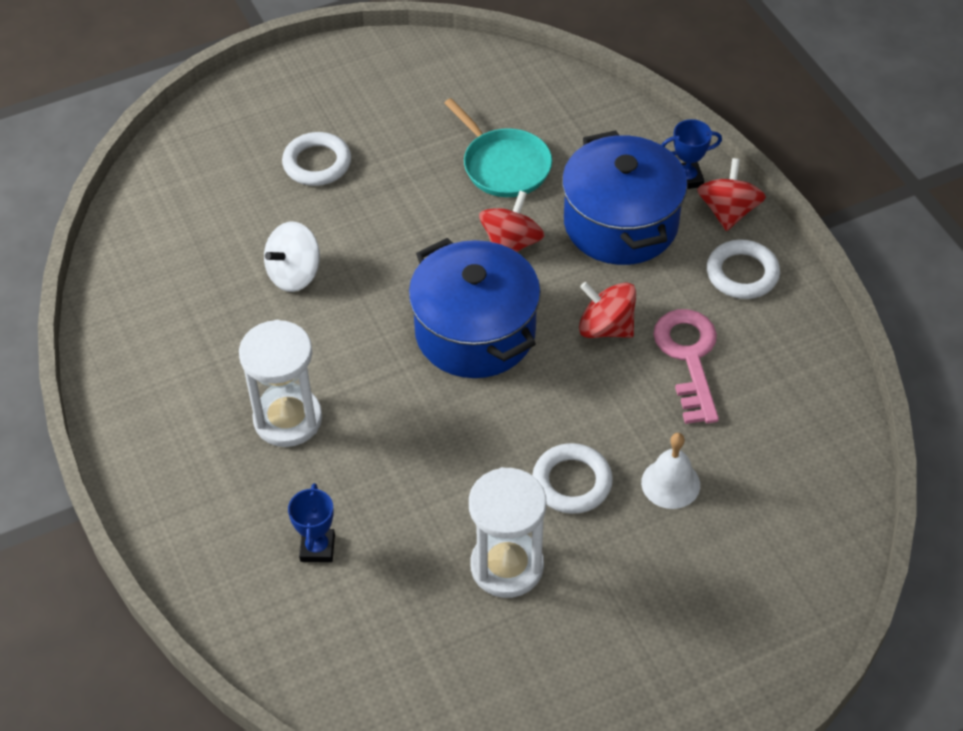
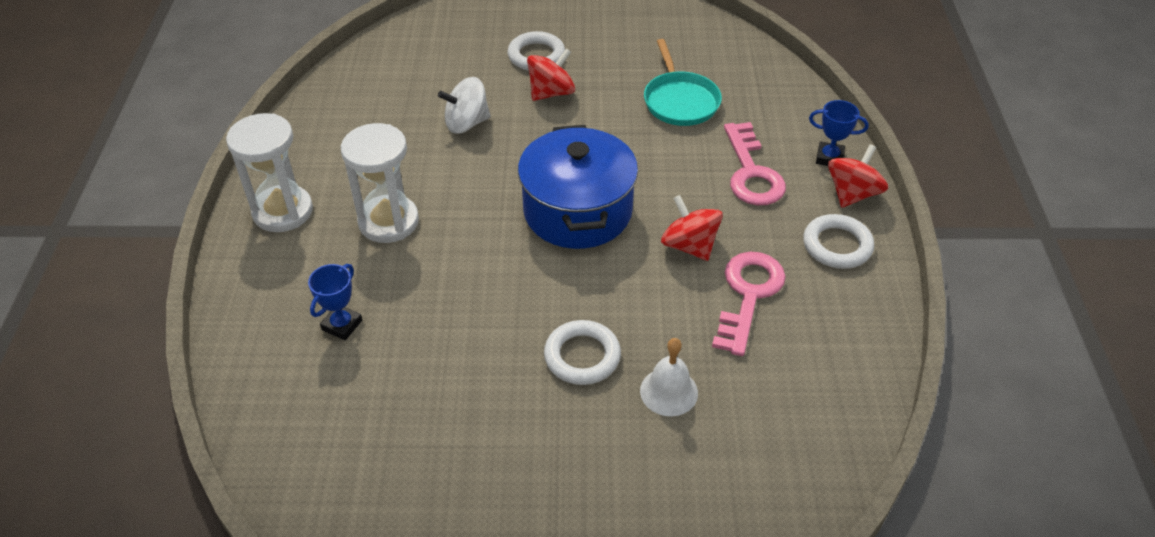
camera: 25 degrees right, 5 degrees down
white hourglass [469,467,547,598] -> white hourglass moved to [226,113,313,232]
red spinning top [479,191,545,252] -> red spinning top moved to [527,48,575,101]
blue pot [562,130,688,265] -> pink key [724,122,786,205]

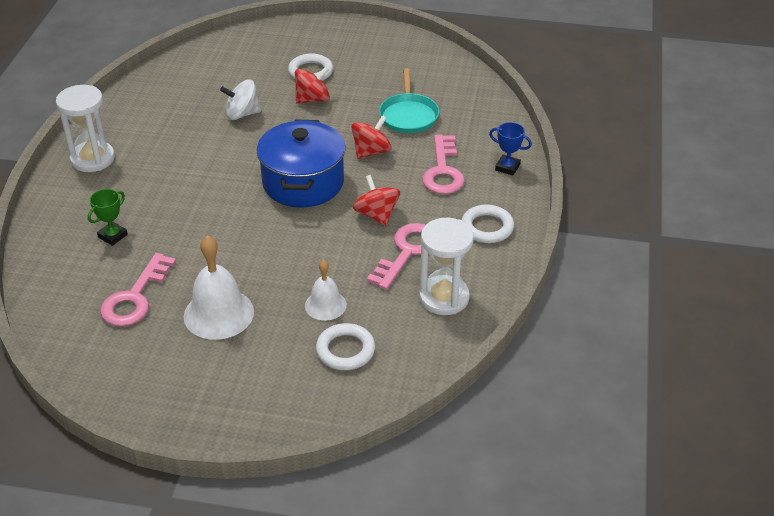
camera: 10 degrees right, 5 degrees down
blue trophy [308,264,362,340] -> green trophy [88,189,128,246]
white hourglass [341,123,419,243] -> white hourglass moved to [419,218,474,315]
white ring [544,320,621,385] -> white ring moved to [316,323,375,370]
red spinning top [828,144,888,208] -> red spinning top moved to [351,115,392,159]
none -> pink key [100,253,176,326]
none -> white bell [184,235,254,340]

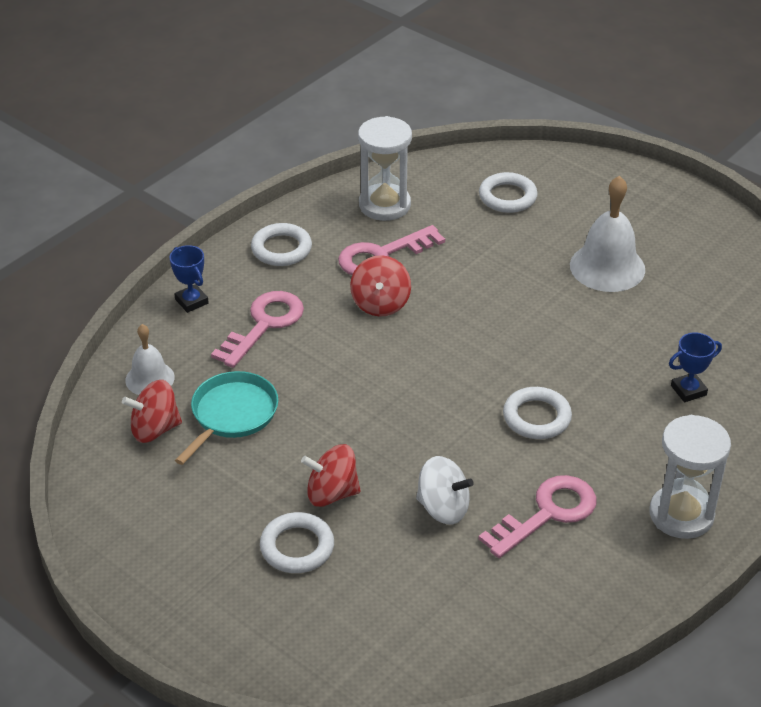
camera: 150 degrees left, 0 degrees up
green trophy [88,189,128,246] -> blue trophy [669,332,722,402]
pink key [100,253,176,326] -> pink key moved to [478,475,597,558]
blue pot [257,119,346,208] -> none
white bell [305,259,347,321] -> white bell moved to [125,324,175,395]
red spinning top [351,115,392,159] -> red spinning top moved to [122,380,182,443]
none -> white ring [503,387,572,439]

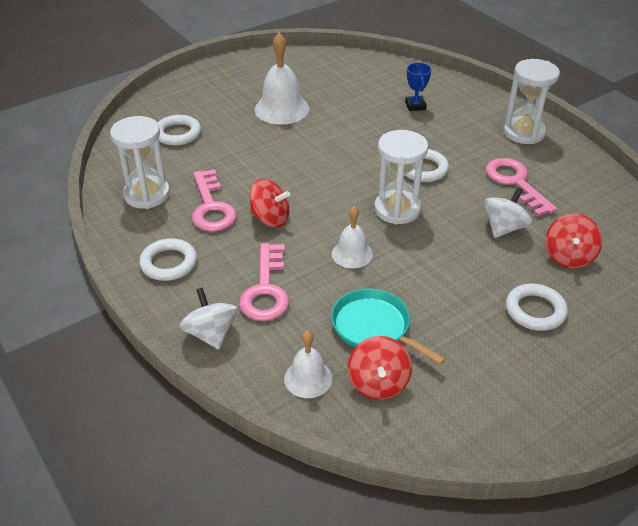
camera: 75 degrees left, 0 degrees up
blue trophy [170,245,209,313] -> white spinning top [180,287,238,350]
pink key [211,291,304,368] -> pink key turned 135 degrees counterclockwise [239,243,289,321]
red spinning top [301,444,361,507] -> red spinning top moved to [545,214,602,269]
none -> white bell [332,206,373,268]
none -> white hourglass [374,130,428,225]

